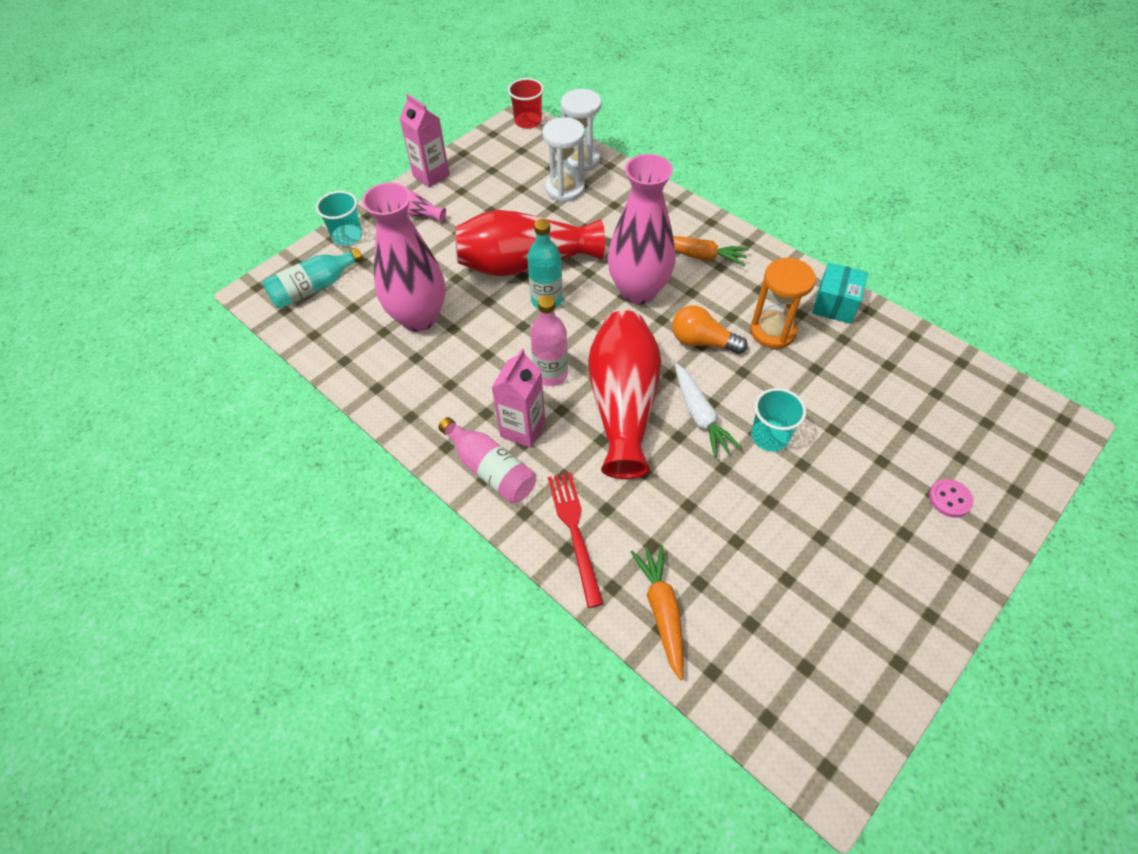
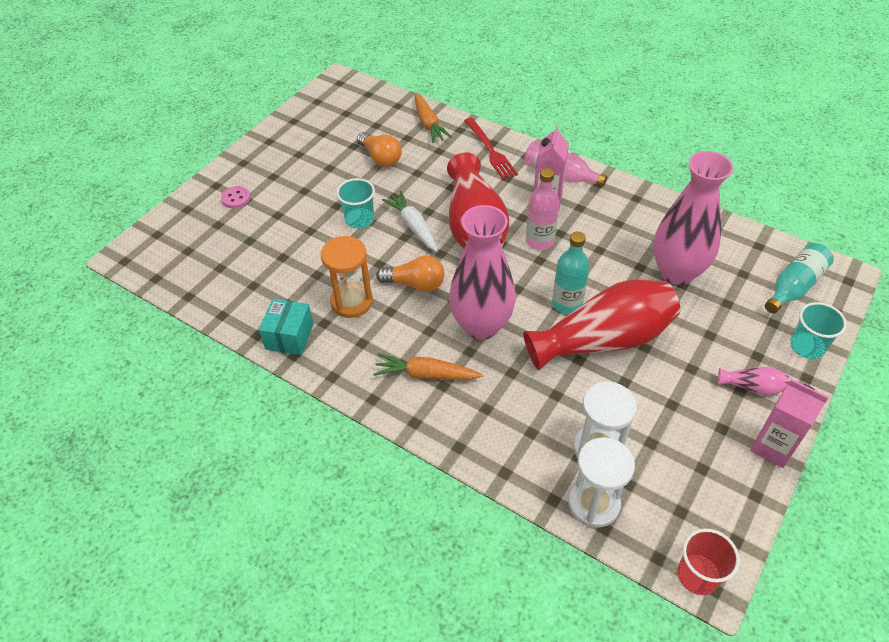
camera: 170 degrees right, 5 degrees down
none -> orange light bulb [357,132,402,167]

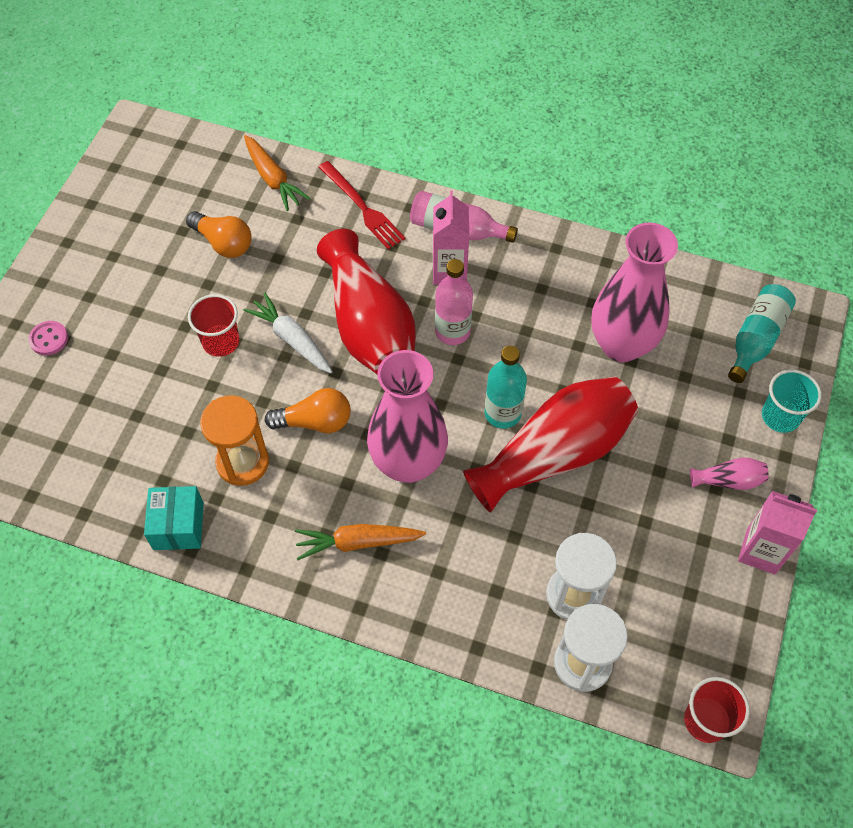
camera: 15 degrees left, 10 degrees up
turquoise cup [336,178,375,229] -> red cup [188,294,239,357]

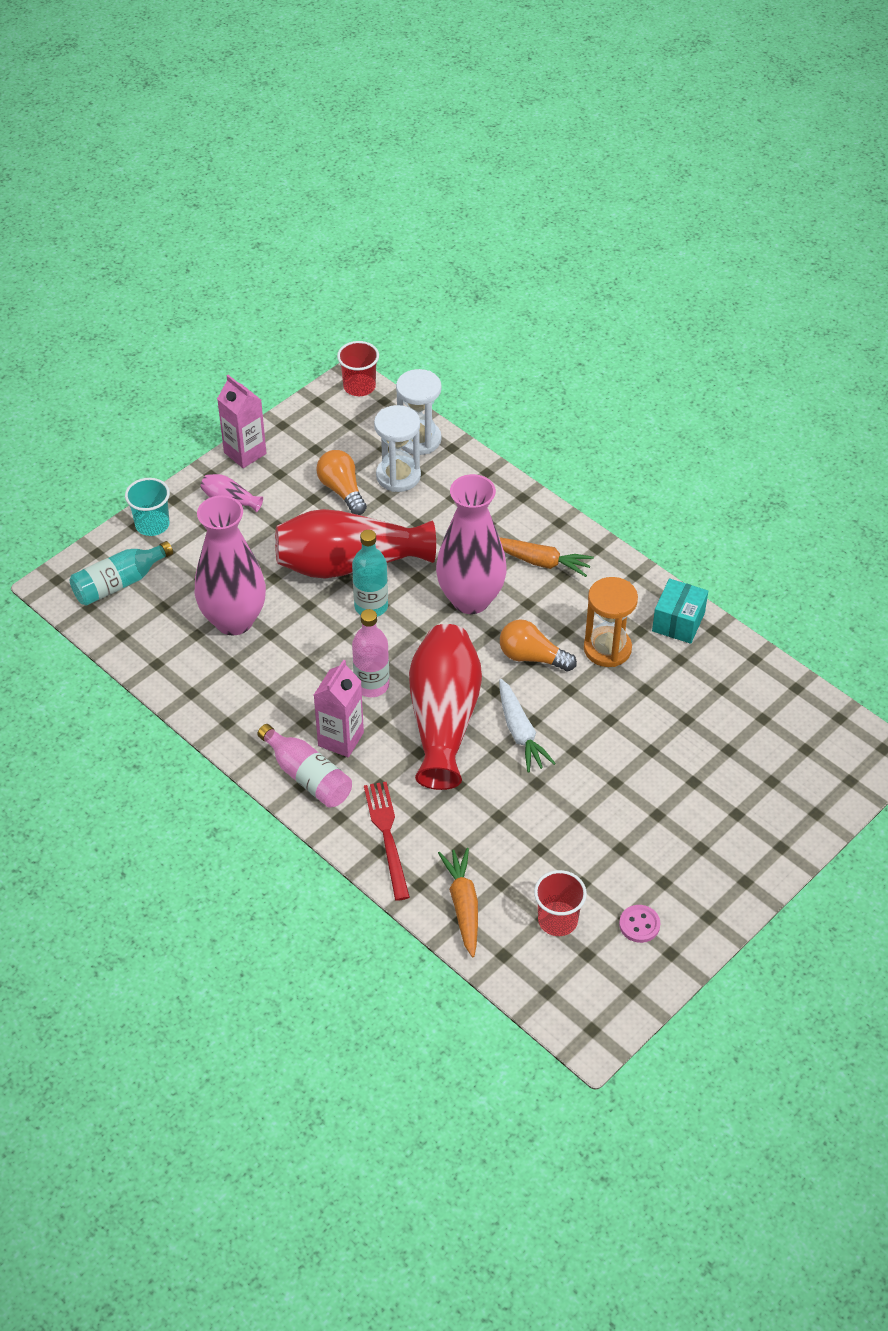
camera: 155 degrees left, 10 degrees down
pink button [28,321,68,355] -> pink button moved to [619,905,660,943]
orange light bulb [186,211,252,258] -> orange light bulb moved to [316,450,367,515]
red cup [188,294,239,357] -> red cup moved to [534,870,587,936]

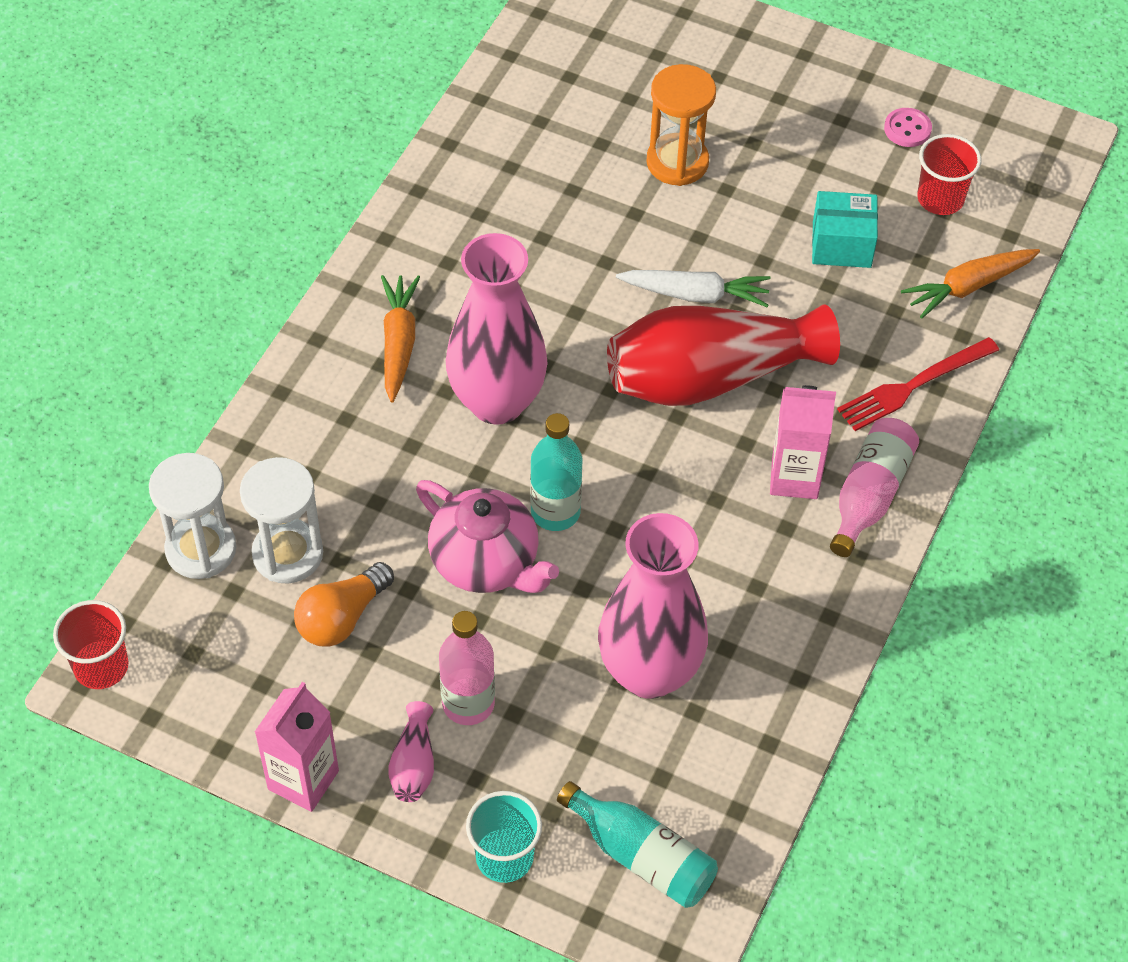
camera: 110 degrees left, 5 degrees up
red vase [275,509,436,579] -> pink teapot [416,480,559,593]
pink bottle [352,609,389,697] -> pink bottle moved to [439,611,495,725]
white carrot [499,679,556,772] -> white carrot turned 45 degrees clockwise [616,270,771,307]
orange light bulb [500,620,577,671] -> none
orange hourglass [584,577,638,667] -> orange hourglass moved to [646,64,716,186]
turquoise box [652,578,708,644] -> turquoise box moved to [812,191,878,268]

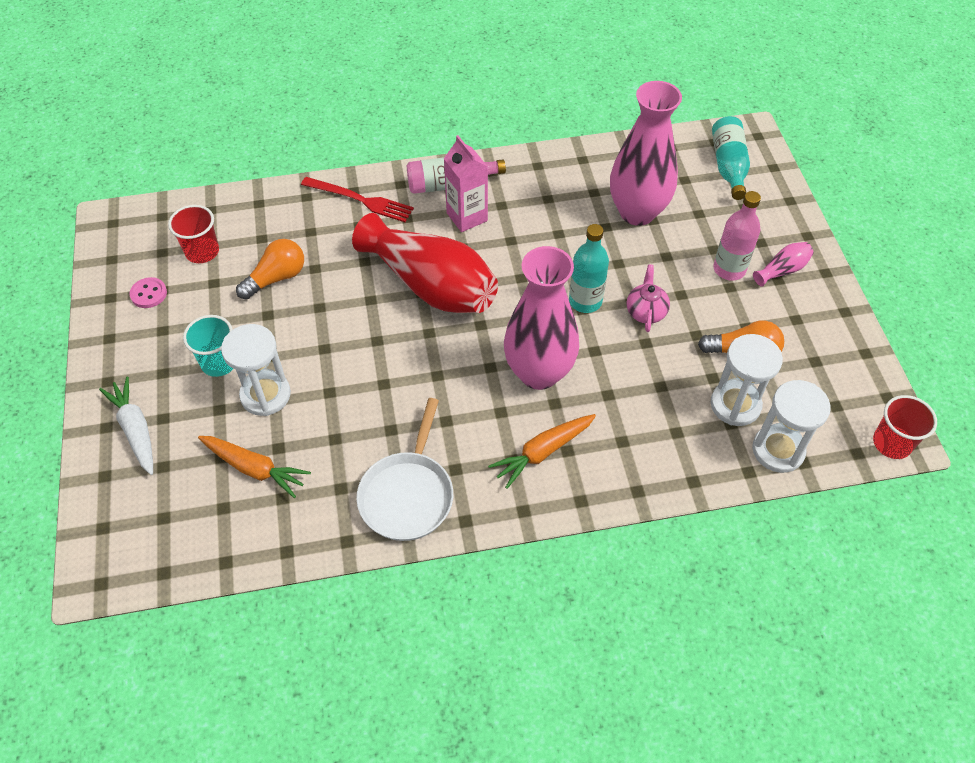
camera: 125 degrees left, 0 degrees up
pink carton [255,682,339,812] -> none
pink teapot [416,480,559,593] -> pink teapot [626,264,670,332], size x0.58
turquoise cup [466,791,542,883] -> turquoise cup moved to [183,315,233,377]
white carrot [616,270,771,307] -> white carrot moved to [99,376,153,475]
orange hourglass [646,64,716,186] -> white hourglass [221,324,291,416]
turquoise box [812,191,878,268] -> orange light bulb [236,239,304,300]
orange carrot [901,249,1040,319] -> orange carrot moved to [198,436,311,498]
none -> white pan [356,398,453,541]

